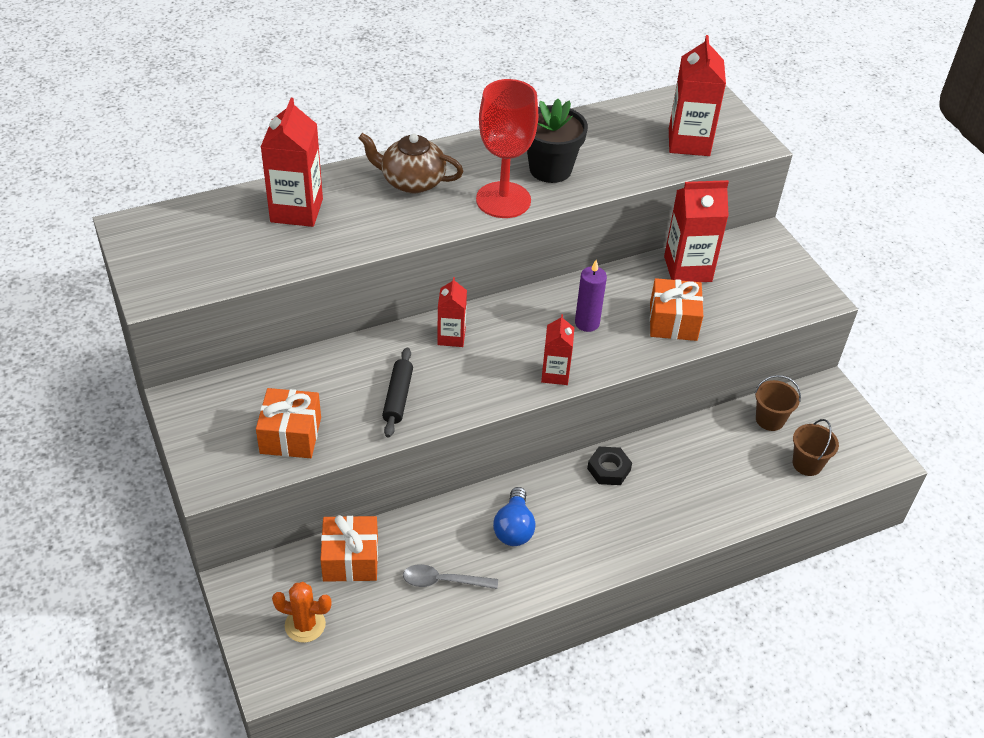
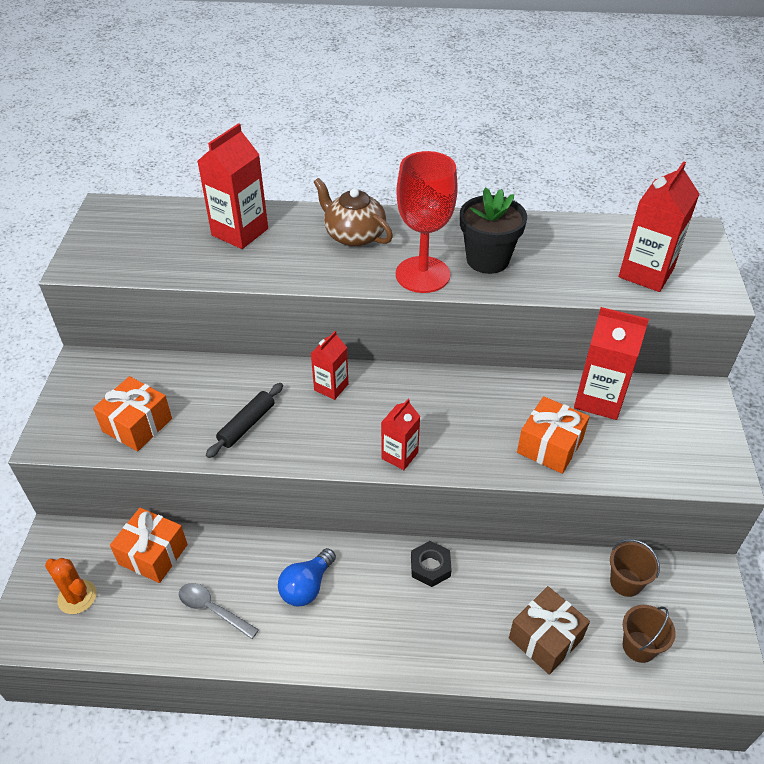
camera: 30 degrees right, 0 degrees up
purple candle [575,260,607,332] -> none
none -> brown gift [509,586,590,675]

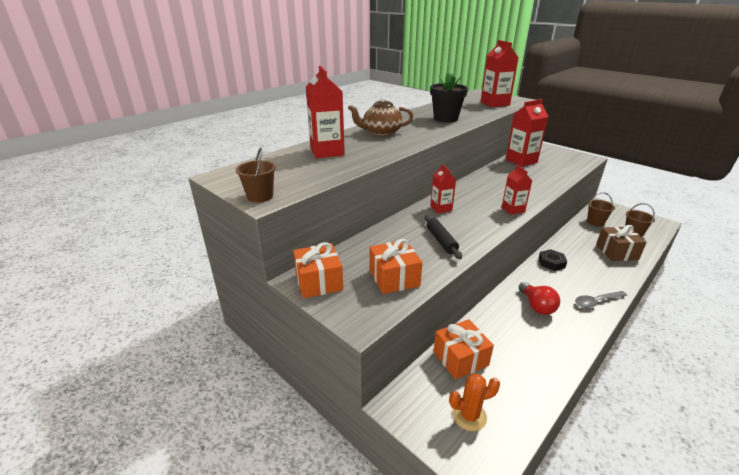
camera: 50 degrees left, 15 degrees down
grey spoon [179,583,259,639] -> grey spoon moved to [575,291,627,308]
blue light bulb [278,548,336,606] -> red light bulb [519,282,560,315]
red goblet [396,151,458,293] -> none
orange gift [517,396,590,474] -> orange gift moved to [293,242,343,298]
none -> brown bucket [235,148,276,202]

